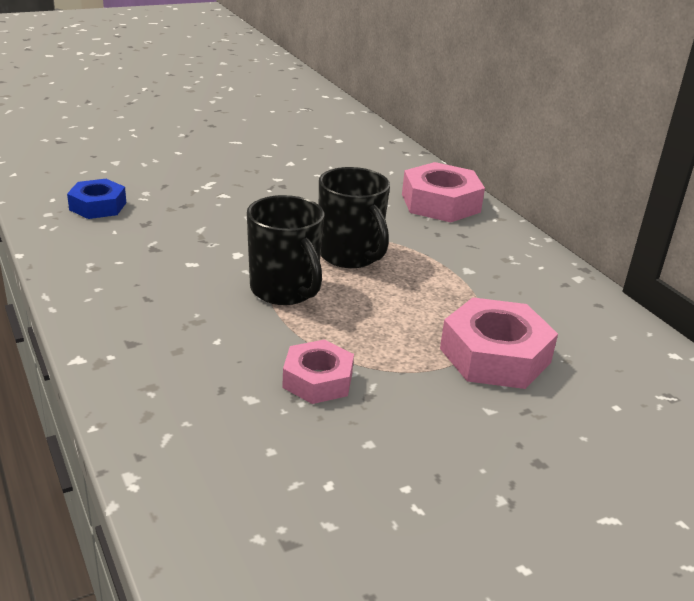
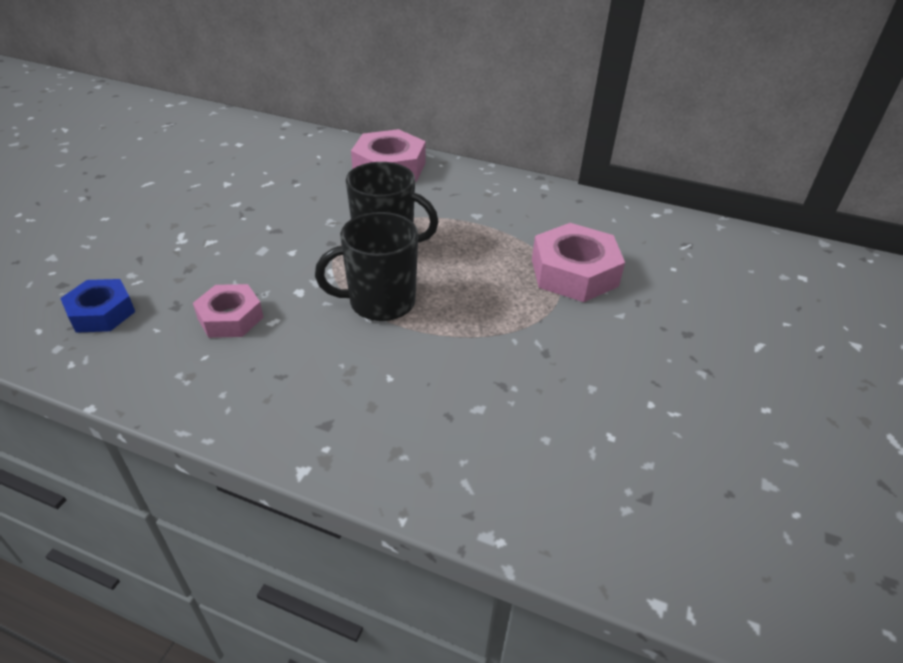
camera: 40 degrees left, 10 degrees up
black mug [247,195,324,305] -> black mug turned 150 degrees clockwise [315,212,418,321]
pink nut [282,339,354,404] -> pink nut moved to [193,284,264,338]

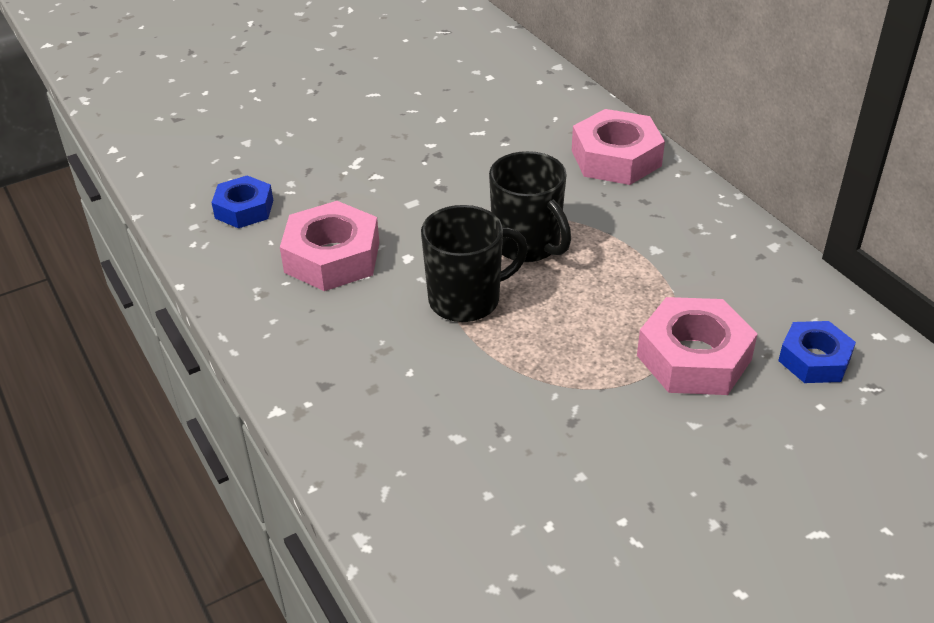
camera: 40 degrees right, 0 degrees up
pink nut [193,284,264,338] -> pink nut [280,201,379,291], size x1.57
black mug [315,212,418,321] -> black mug turned 135 degrees clockwise [421,205,528,322]
none -> blue nut [778,321,856,383]

